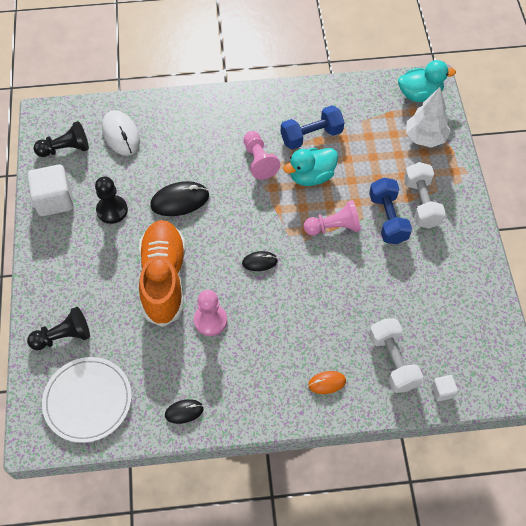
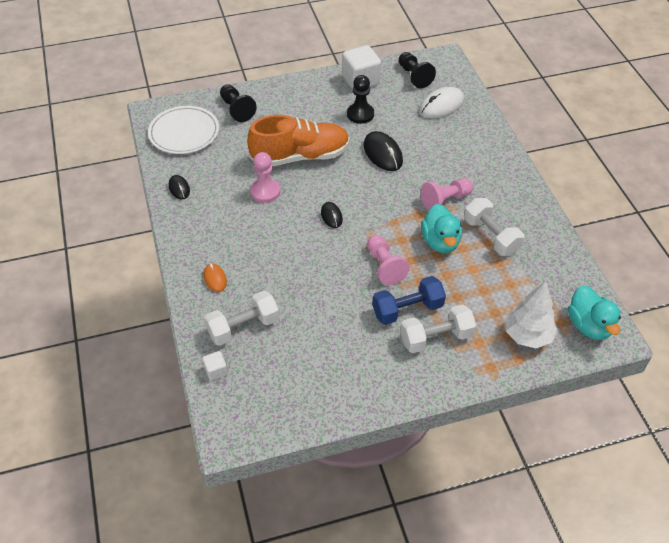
camera: 80 degrees right, 10 degrees down
blue dumbbell [281,105,345,150] -> white dumbbell [464,198,525,256]
turquoise duck [283,148,338,186] -> turquoise duck turned 150 degrees counterclockwise [421,204,462,253]

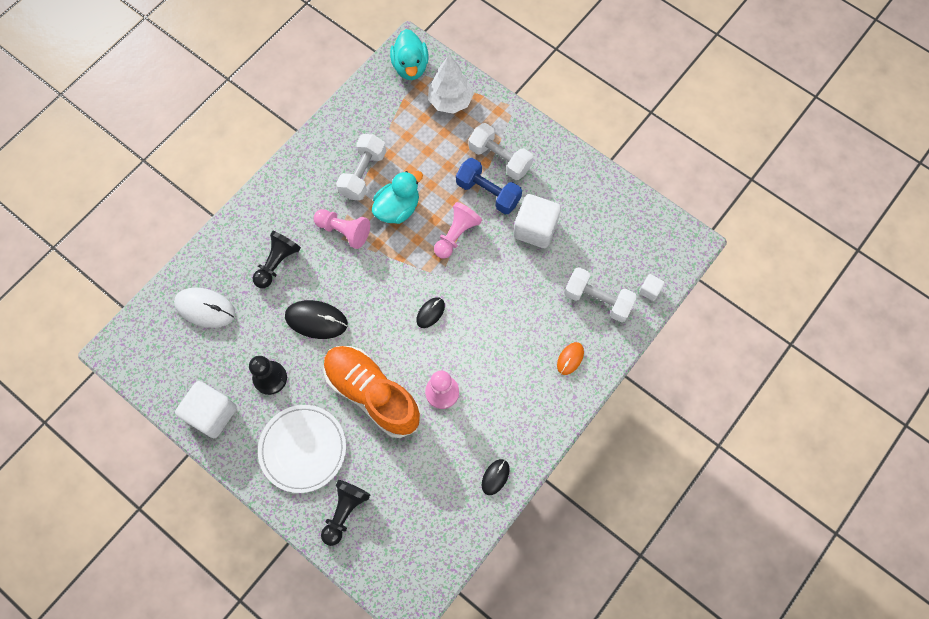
camera: 125 degrees left, 20 degrees up
white plate [148,106,219,154] -> white plate moved to [258,405,346,493]
black mouse [363,131,403,171] -> black mouse turned 75 degrees clockwise [285,300,348,339]
black pawn [399,52,436,88] -> black pawn moved to [253,231,301,288]
turquoise duck [568,285,621,340] -> turquoise duck turned 135 degrees clockwise [390,29,429,80]
none -> white cube [513,194,561,248]

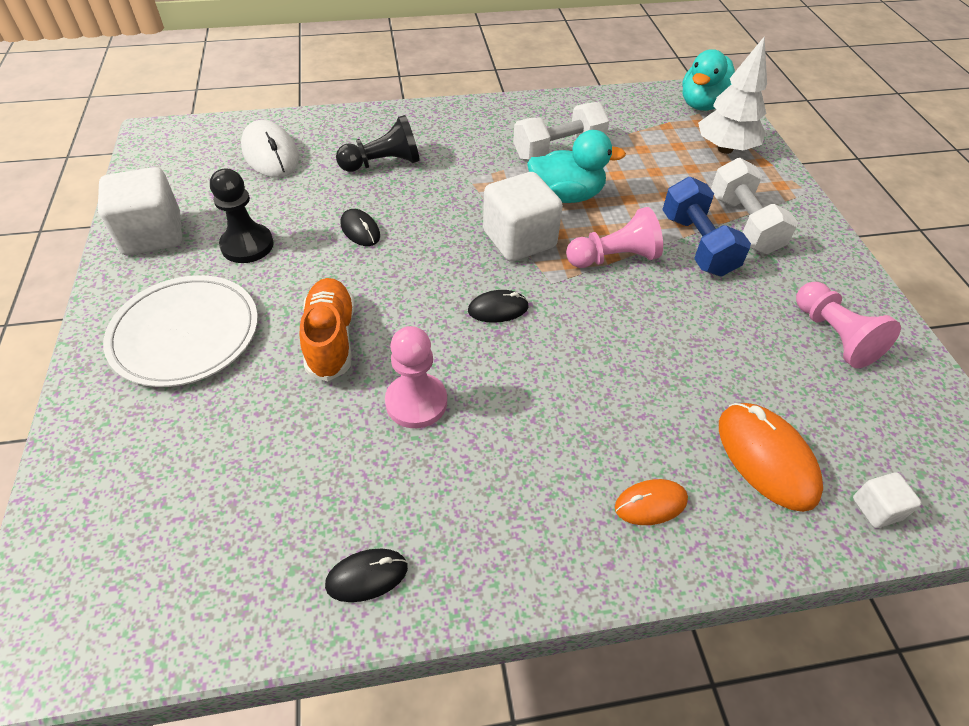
camera: 40 degrees right, 20 degrees down
black mouse [285,300,348,339] -> black mouse [340,209,380,246], size x0.57
pink pawn [313,209,370,249] -> pink pawn moved to [796,282,901,368]
black pawn [321,480,370,546] -> none
orange shoe [323,346,421,438] -> orange shoe [300,278,355,382], size x0.61
white cube [513,194,561,248] -> white cube moved to [483,172,563,261]
white dumbbell [564,267,637,322] -> orange mouse [719,403,823,512]

